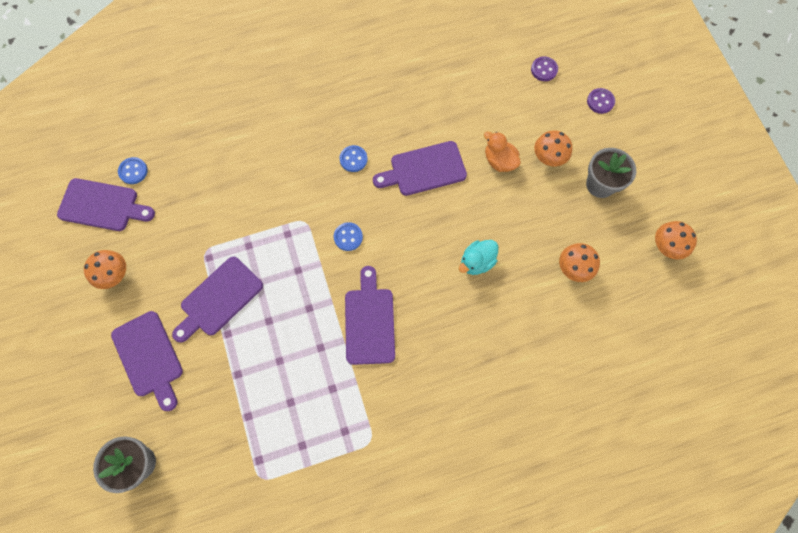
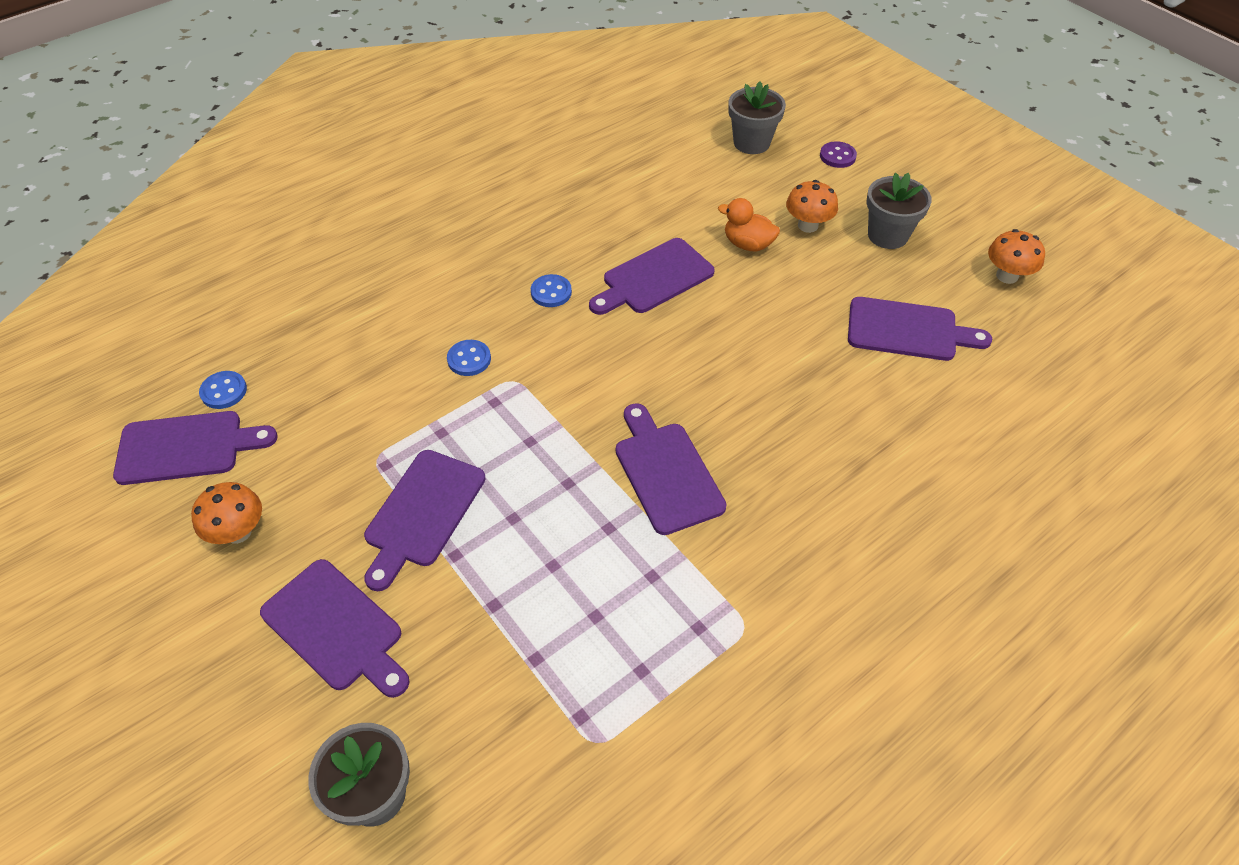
camera: 20 degrees left, 20 degrees down
blue button [334,222,363,251] -> blue button moved to [447,340,491,376]
turquoise duck [459,240,499,275] -> none
purple button [531,56,558,81] -> grey flower pot [728,82,786,154]
orange mushroom [559,243,600,282] -> purple cutting board [848,297,992,361]

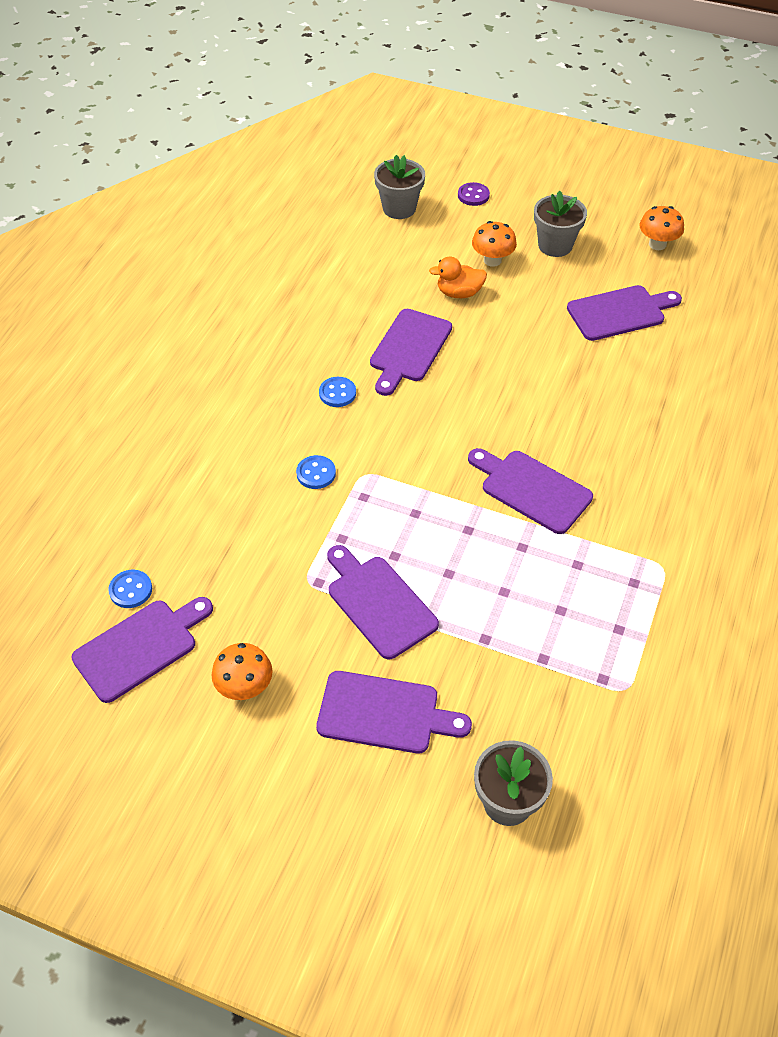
camera: 30 degrees left, 0 degrees up
purple cutting board [364,450,486,591] -> purple cutting board turned 150 degrees clockwise [327,545,439,659]

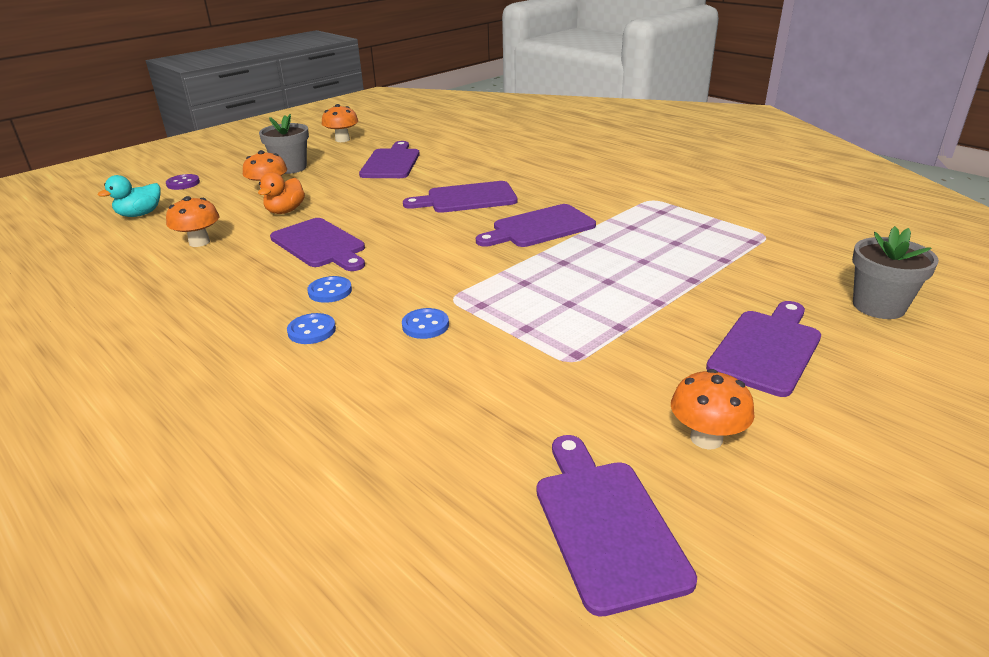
camera: 65 degrees left, 20 degrees down
blue button [108,570,152,608] -> blue button moved to [287,313,336,344]
purple cutting board [327,545,439,659] -> purple cutting board moved to [403,181,518,213]
grey flower pot [374,155,425,219] -> turquoise duck [98,175,161,217]
none -> orange mushroom [166,196,220,247]

